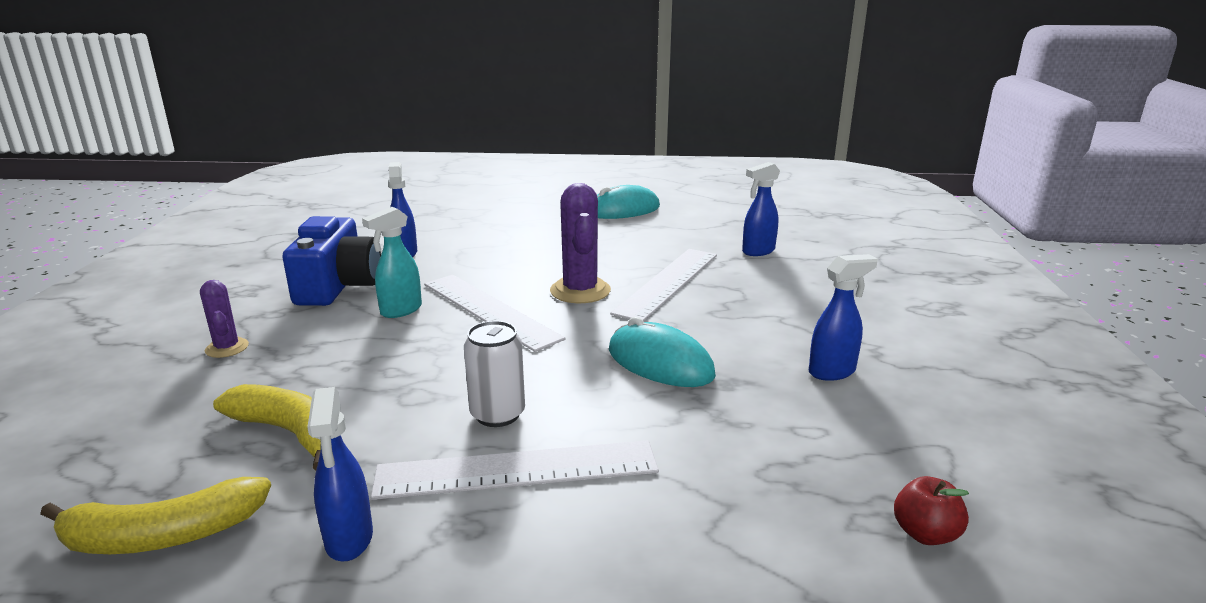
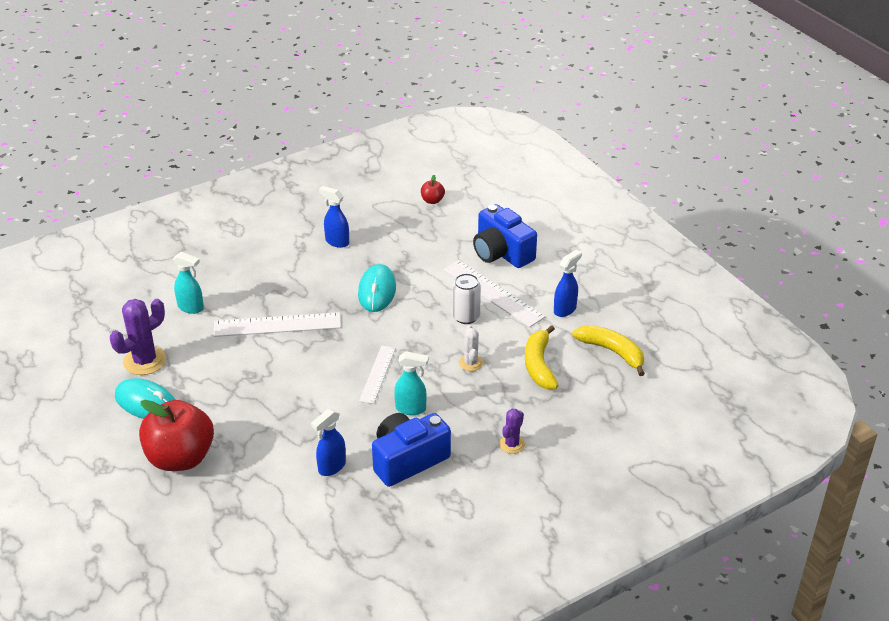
camera: 125 degrees left, 15 degrees up
white ruler [424,275,565,352] -> white ruler [359,346,396,404], size x0.63
purple cactus [550,183,611,303] -> purple cactus moved to [110,299,166,375]
blue spray bottle [742,162,780,256] -> turquoise spray bottle [173,252,204,314]
none -> red apple [139,400,214,471]
none -> white cactus [459,325,483,371]
none -> blue camera [473,204,537,268]

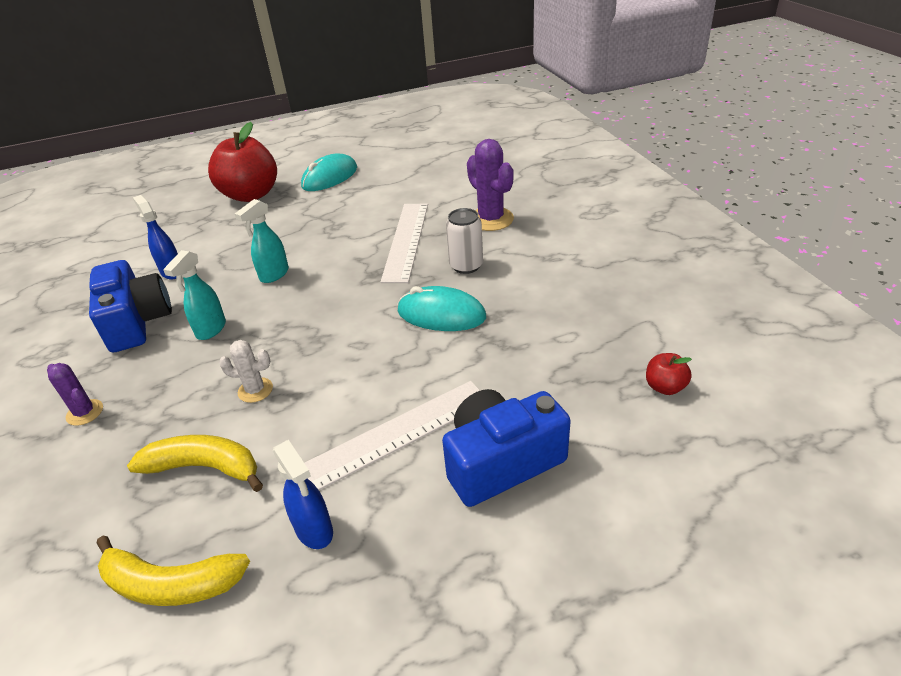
camera: 105 degrees right, 0 degrees up
purple cactus [110,299,166,375] -> purple cactus moved to [467,139,514,231]
turquoise spray bottle [173,252,204,314] -> turquoise spray bottle moved to [235,199,289,283]
blue spray bottle [319,186,349,248] -> none
white ruler [359,346,396,404] -> none
white can [452,273,481,324] -> white can moved to [446,208,483,274]
yellow banana [572,325,645,376] -> yellow banana turned 45 degrees clockwise [97,536,250,606]

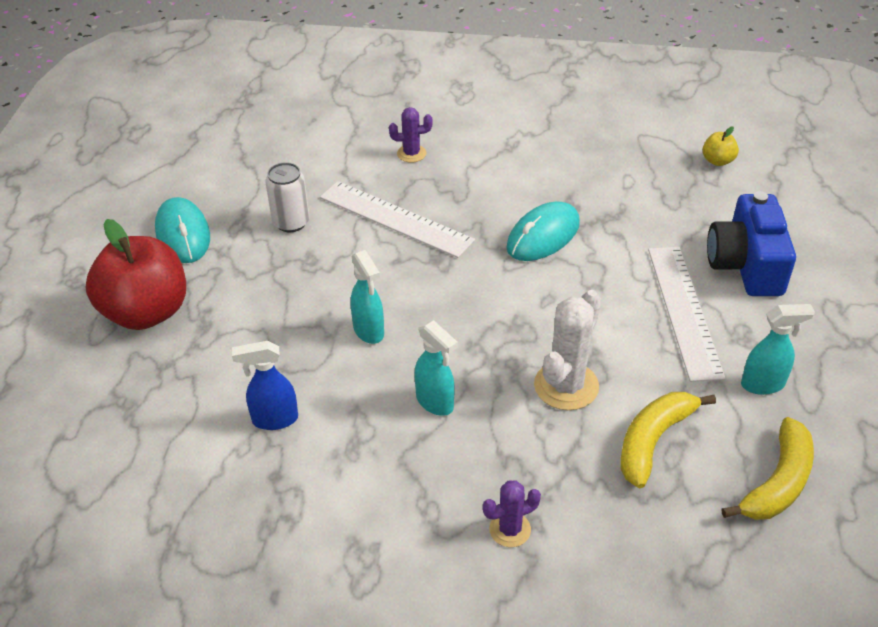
camera: 65 degrees left, 5 degrees up
blue camera [89,260,172,352] -> none
white cactus [219,340,273,403] -> white cactus [534,290,601,410], size x1.74
blue spray bottle [273,440,333,549] -> turquoise spray bottle [741,304,815,395]
white can [446,208,483,274] -> white can moved to [266,162,309,232]
purple cactus [467,139,514,231] -> purple cactus [389,107,433,163], size x0.57
red apple [646,353,692,395] -> yellow apple [703,126,739,166]

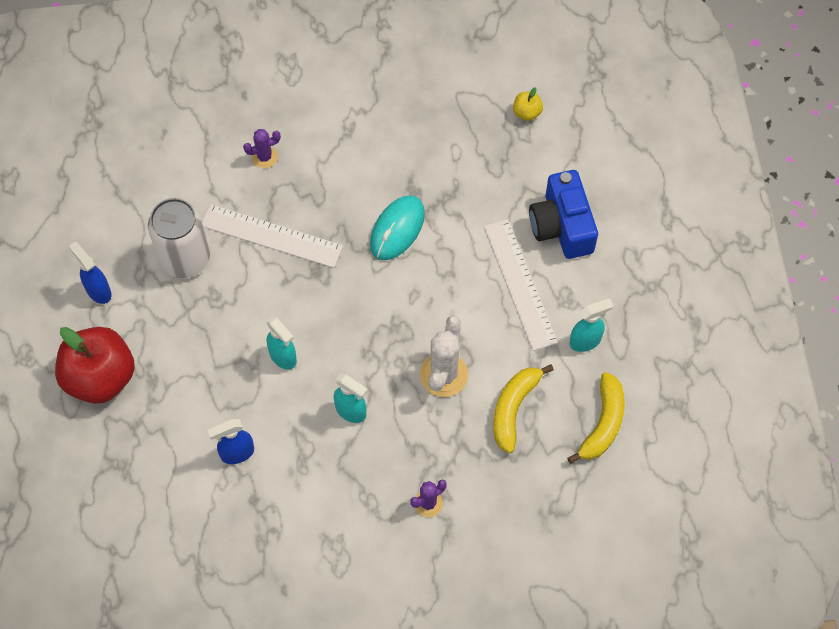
camera: 15 degrees left, 20 degrees up
turquoise mouse [155,197,210,263] -> blue spray bottle [68,242,112,304]
white can [266,162,309,232] -> white can [148,198,210,278], size x1.61

